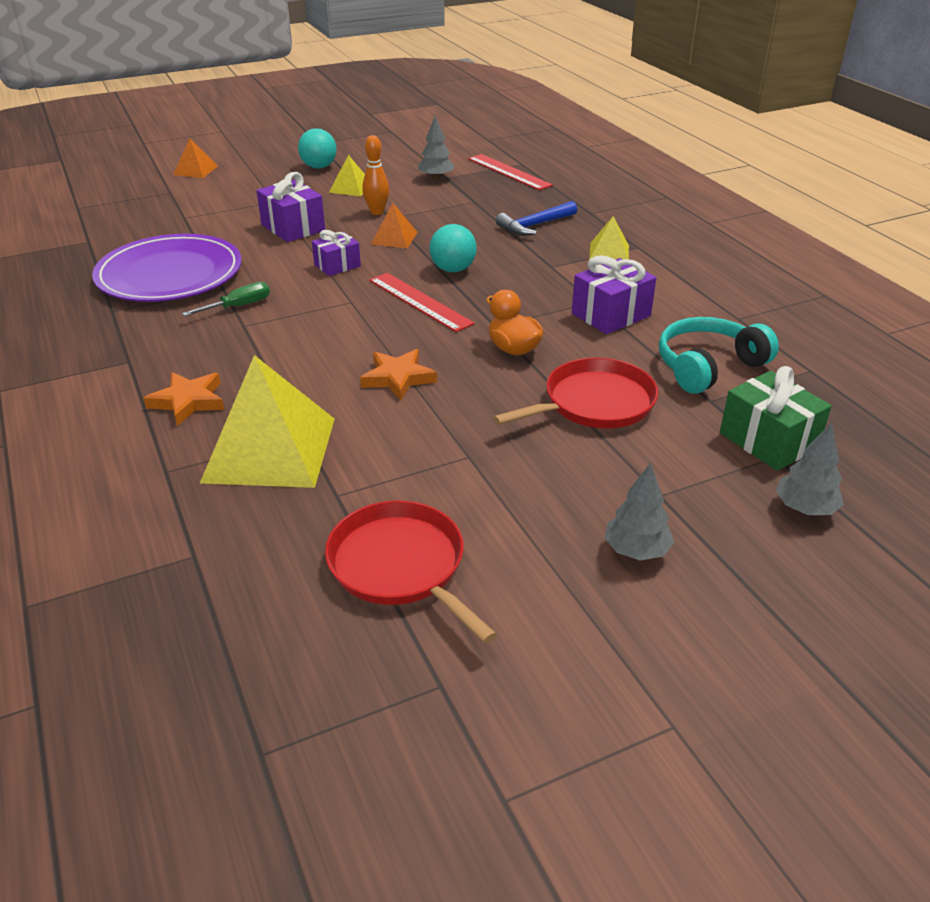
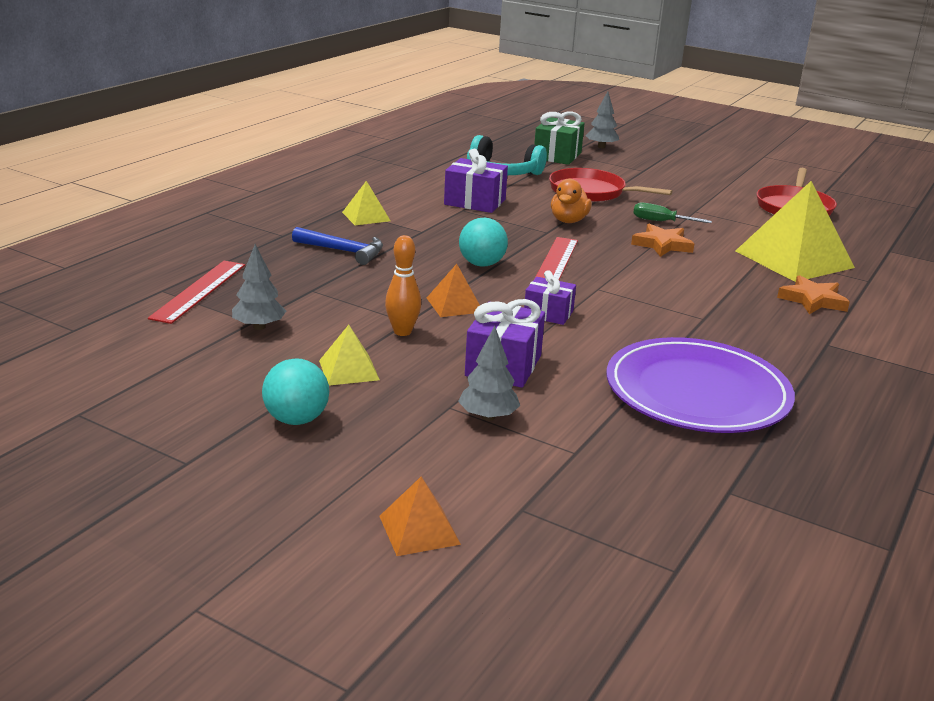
camera: 125 degrees left, 10 degrees down
green screwdriver [182,282,270,316] -> green screwdriver moved to [633,202,712,223]
grey tree [604,463,674,561] -> grey tree moved to [458,326,520,421]

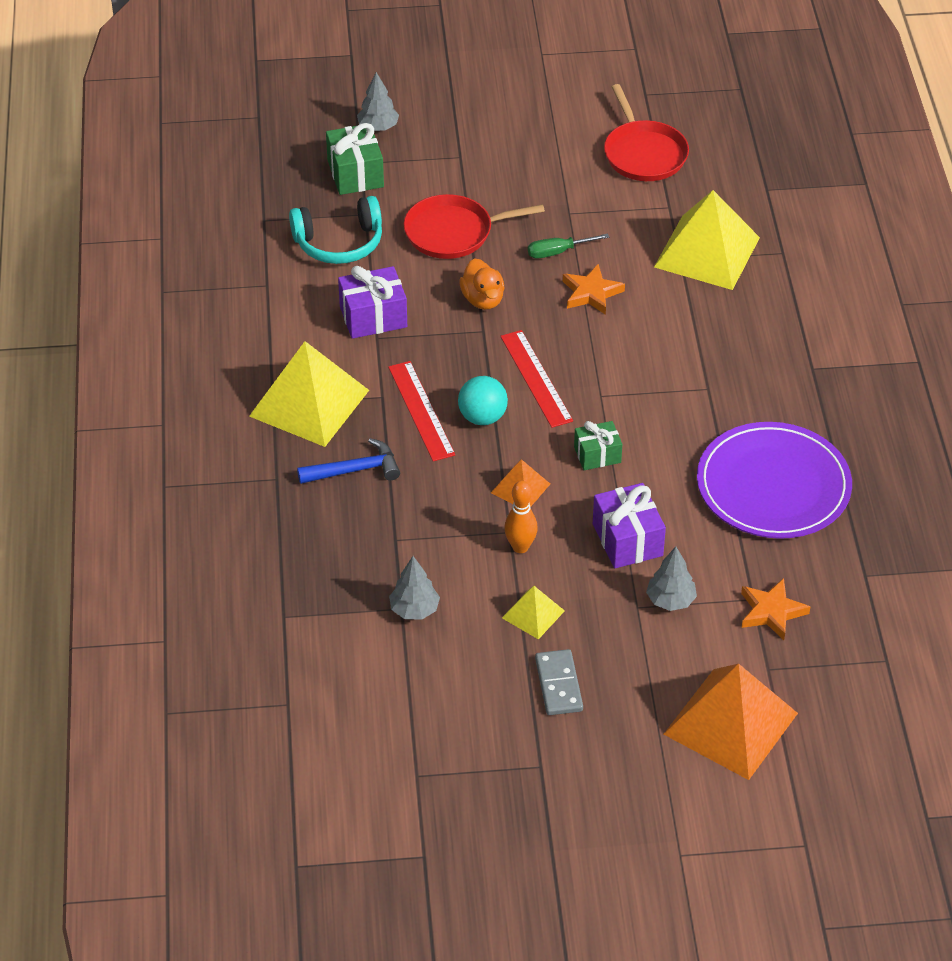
camera: 35 degrees left, 20 degrees up
red ruler [148,261,245,324] -> red ruler moved to [388,361,455,461]
turquoise ball [262,358,329,425] -> grey domino [535,649,583,715]
yellow pyramid [342,181,390,225] -> yellow pyramid [249,341,369,447], size x2.09
orange pyramid [379,476,461,556] -> orange pyramid [664,664,798,780], size x2.09
purple gift [524,270,576,325] -> green gift [574,421,622,470]
orange star [777,275,850,314] -> orange star moved to [741,578,810,640]

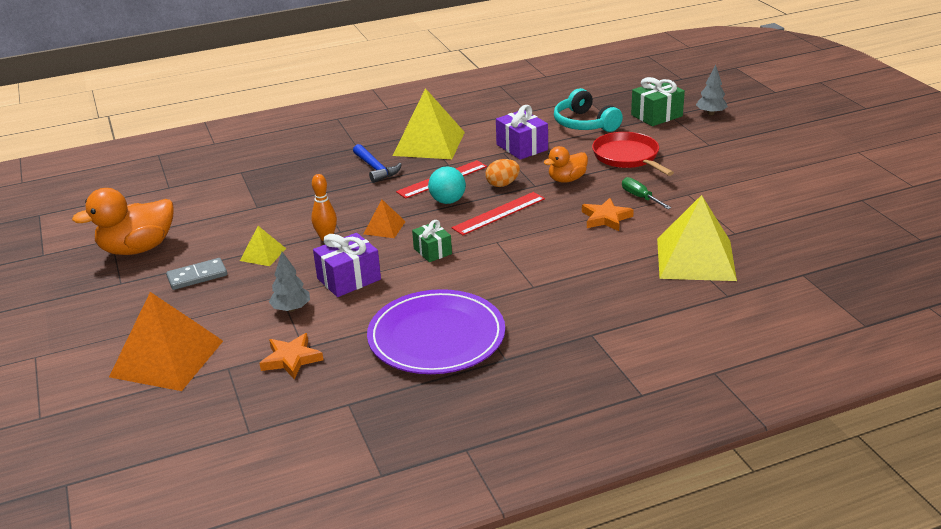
camera: 75 degrees right, 15 degrees down
grey tree [389,556,440,620] -> none
red pan [604,84,689,181] -> none
none -> orange duck [72,188,174,255]
none -> orange egg [486,159,520,187]

